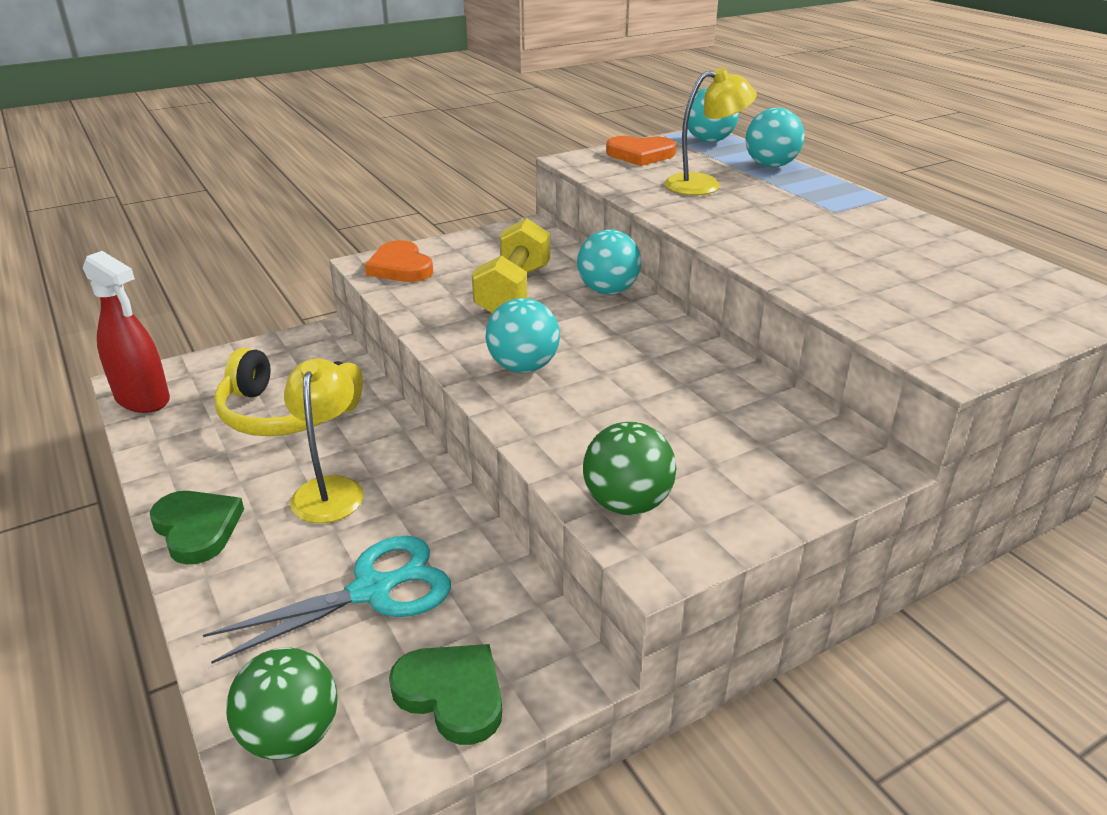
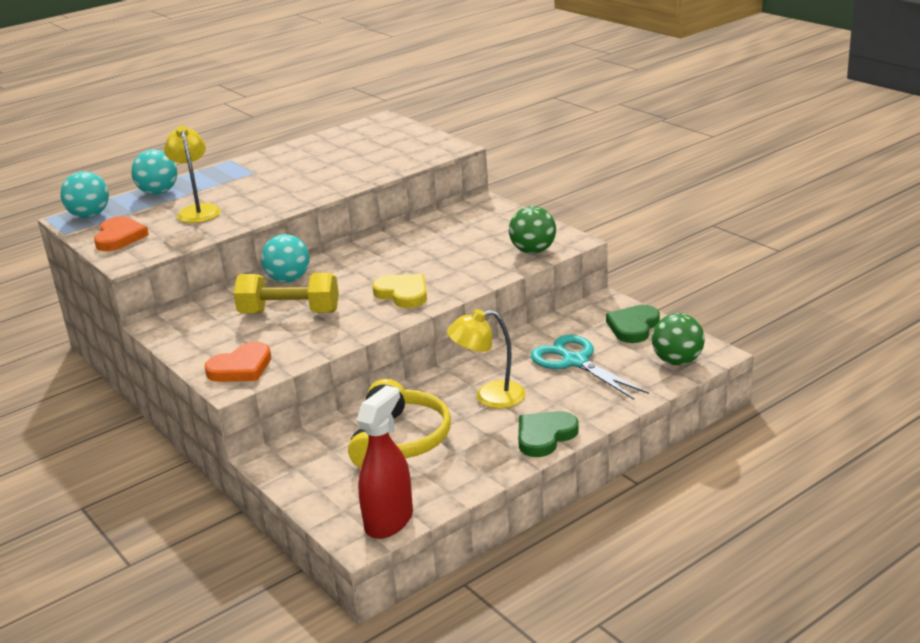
camera: 95 degrees left, 5 degrees down
turquoise ball [485,298,560,373] -> yellow heart [372,274,427,308]

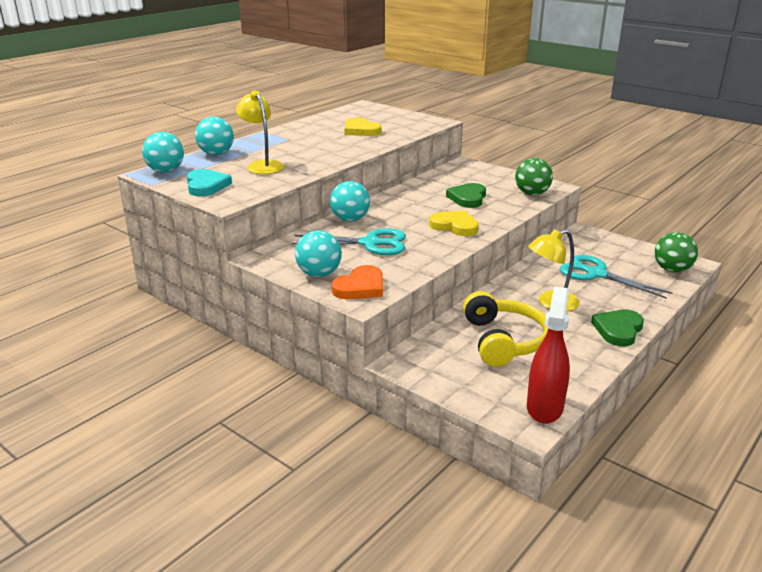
camera: 15 degrees left, 0 degrees up
orange heart [94,216,149,251] -> turquoise heart [187,169,232,196]
yellow dumbbell [234,273,339,314] -> turquoise scissors [292,228,406,255]
green heart [606,305,660,343] -> green heart moved to [446,183,486,208]
none -> turquoise ball [295,230,342,277]
none -> yellow heart [344,118,381,136]

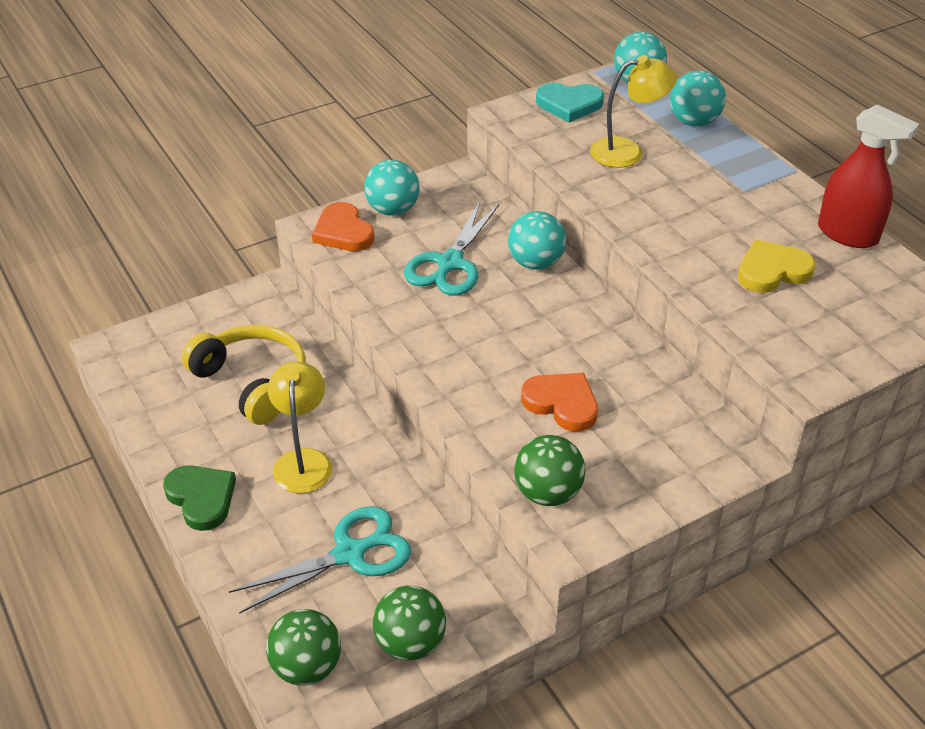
camera: 110 degrees right, 15 degrees up
yellow heart [429,210,479,236] -> none
green heart [446,183,486,208] -> orange heart [521,373,598,432]
yellow headphones [463,291,548,367] -> yellow headphones turned 150 degrees counterclockwise [181,325,306,425]
red spray bottle [527,286,570,424] -> red spray bottle moved to [818,105,919,248]
none -> green ball [373,586,446,660]

